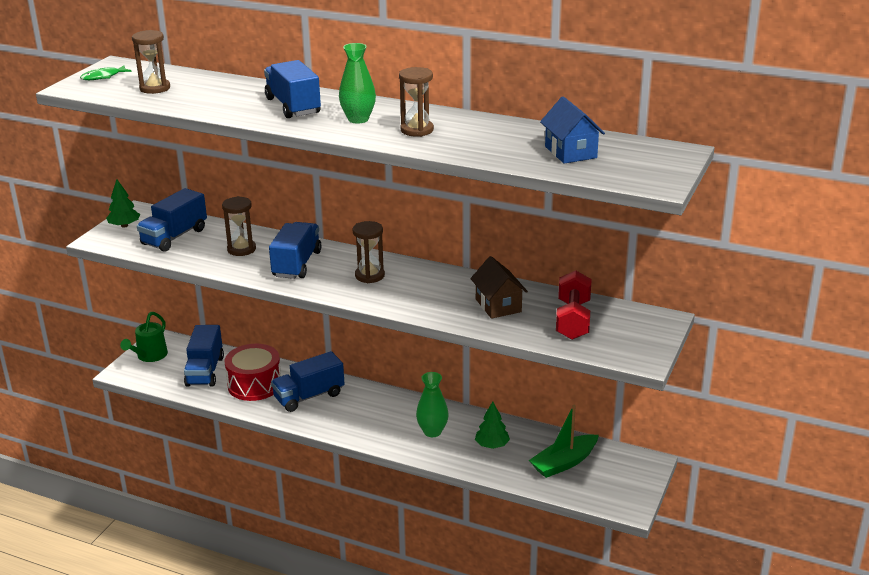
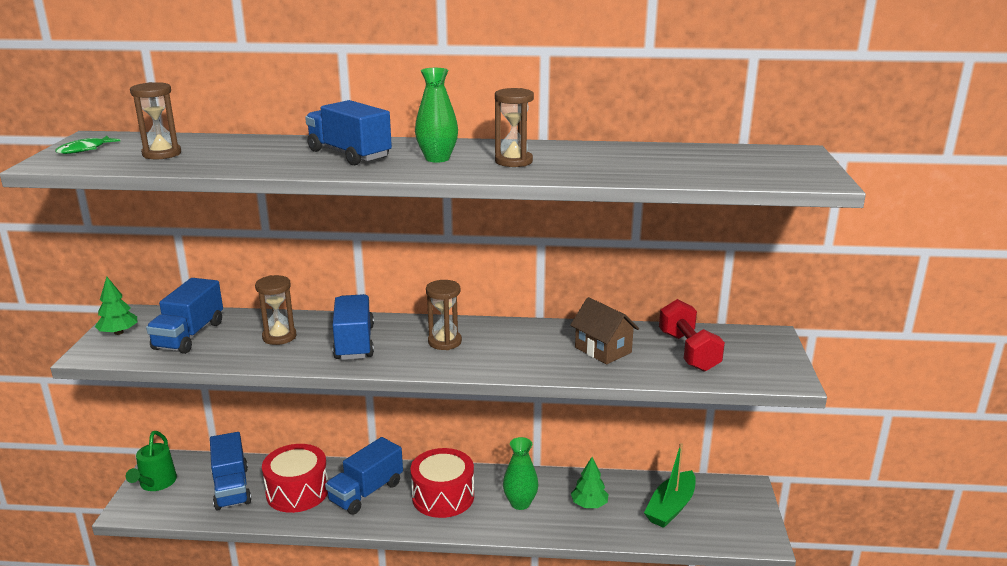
camera: 20 degrees left, 5 degrees down
blue house [540,96,605,164] -> none
none -> red drum [410,448,474,518]

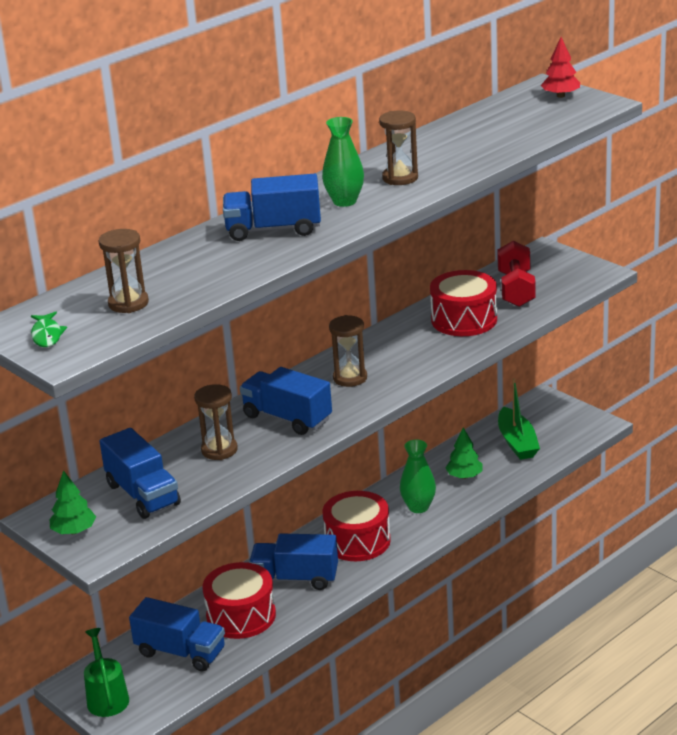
camera: 45 degrees left, 5 degrees up
green watering can [126,431,177,491] -> green watering can turned 150 degrees counterclockwise [84,628,129,717]
blue truck [325,437,403,515] -> blue truck turned 105 degrees clockwise [249,533,338,590]
brown house [570,297,639,365] -> red drum [430,270,497,336]
red dumbbell [659,299,725,372] -> red dumbbell turned 60 degrees clockwise [497,241,536,307]
none -> red tree [541,37,580,98]

